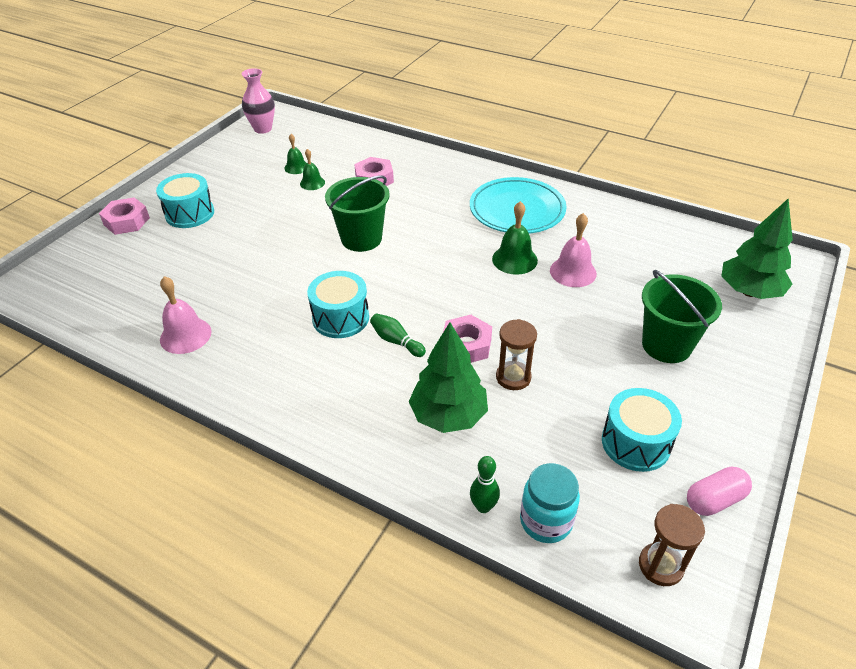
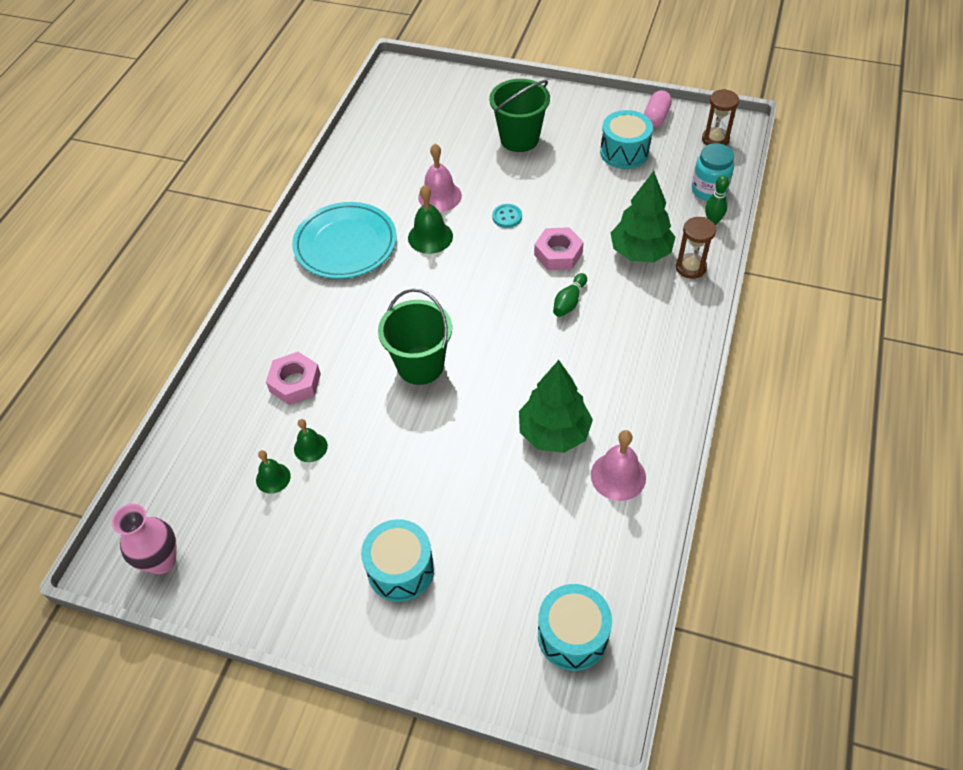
camera: 100 degrees left, 10 degrees up
pink nut [99,197,150,235] -> none
turquoise drum [307,271,369,338] -> turquoise drum moved to [538,584,612,671]
brown hourglass [496,319,537,390] -> brown hourglass moved to [676,217,716,279]
pink capsule [687,467,752,516] -> pink capsule turned 60 degrees clockwise [644,90,672,128]
green tree [721,199,793,299] -> green tree moved to [519,360,593,453]
none -> turquoise button [492,204,522,228]

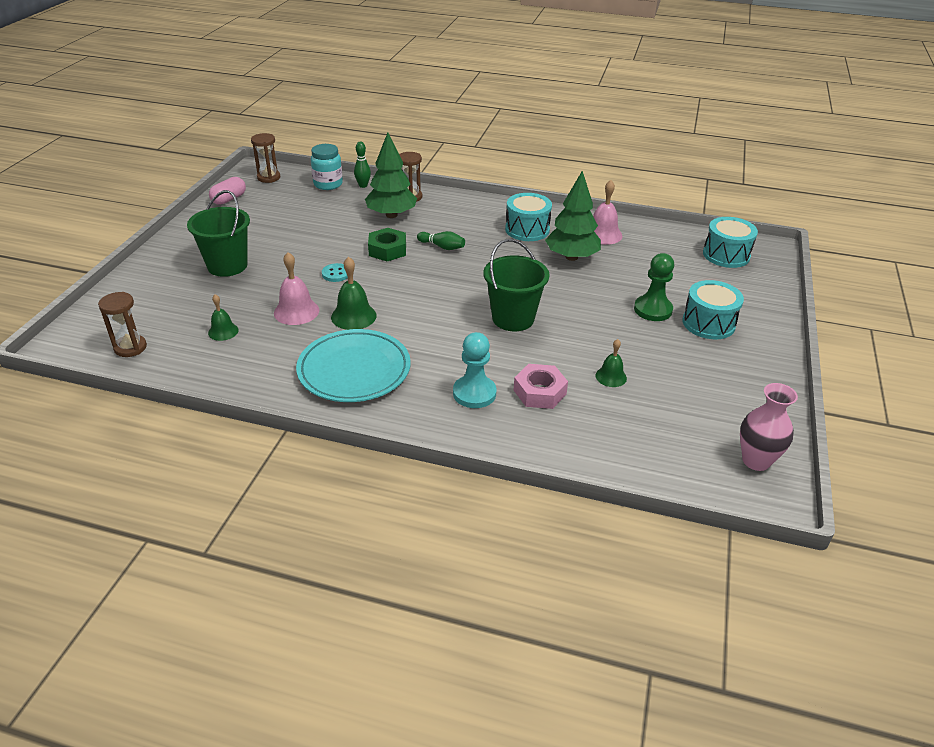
camera: 95 degrees left, 15 degrees down
green bell [256,450,291,494] -> green bell moved to [208,294,239,341]
pink nut [534,227,584,270] -> green nut [368,228,406,261]
turquoise drum [600,110,653,169] -> turquoise drum moved to [505,193,552,241]
pink capsule [644,90,672,128] -> pink capsule turned 75 degrees counterclockwise [209,177,246,205]
none -> brown hourglass [98,292,147,357]
none -> turquoise pawn [453,332,497,408]
none -> green pawn [634,253,674,321]

